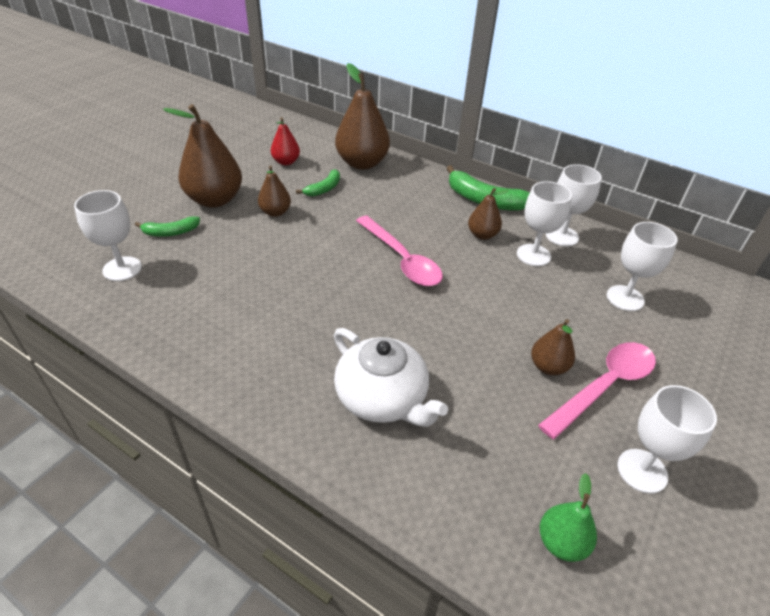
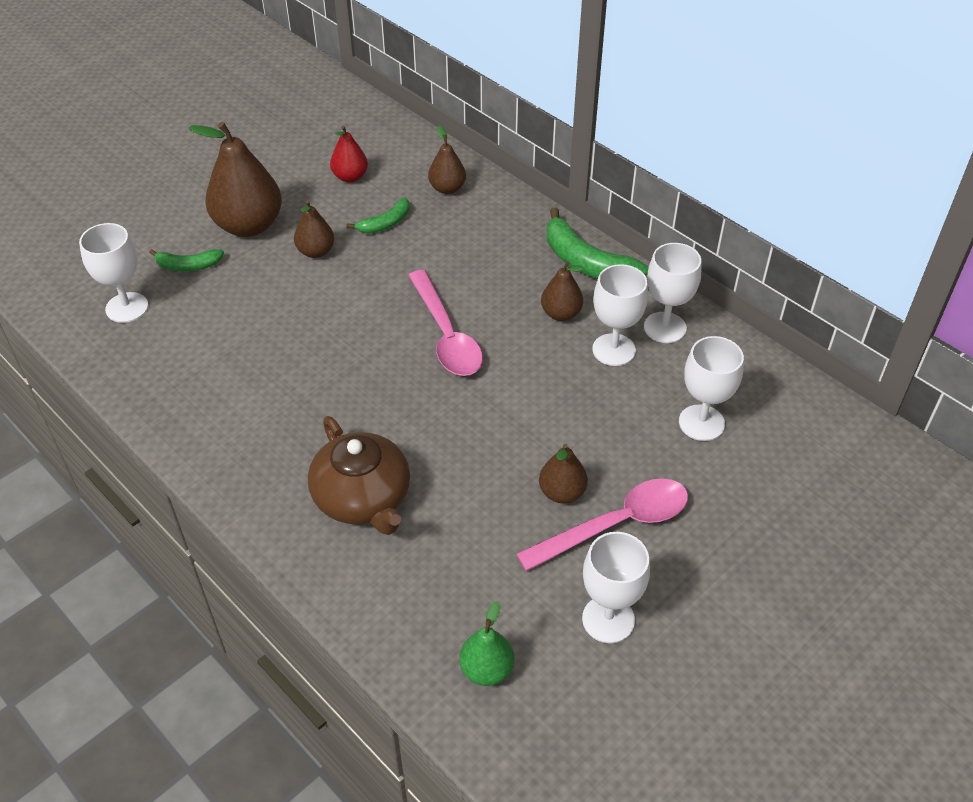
camera: 15 degrees right, 5 degrees up
white teapot [334,328,448,427] -> brown teapot [308,416,410,535]
brown pear [335,63,390,170] -> brown pear [428,125,466,194], size x0.53

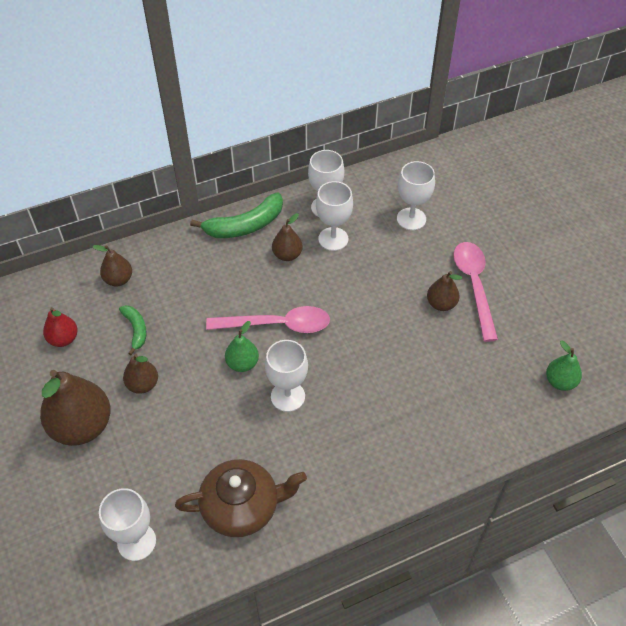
camera: 70 degrees left, 5 degrees up
green banana [149,249,224,271] -> none
brown teapot [308,416,410,535] -> brown teapot moved to [175,459,307,537]
white goblet [582,532,650,643] -> white goblet moved to [265,340,308,412]
none -> green pear [225,321,259,372]

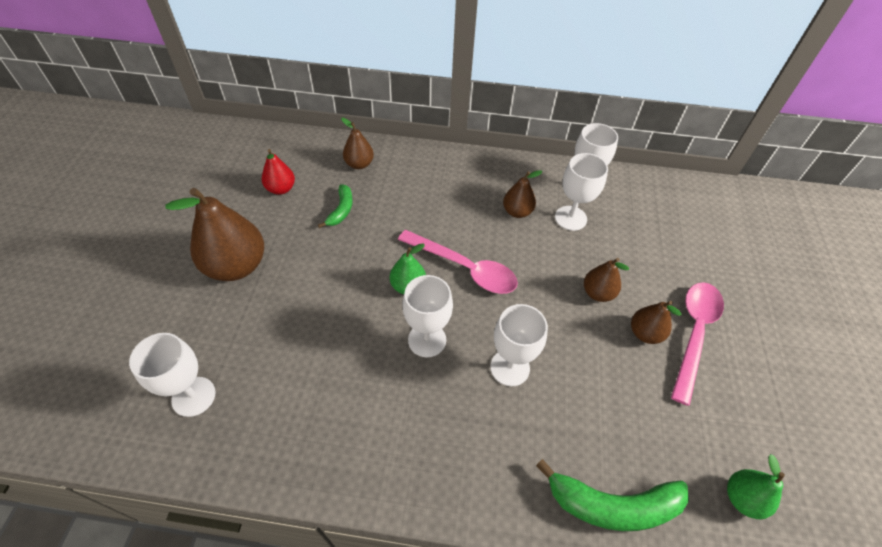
camera: 30 degrees right, 0 degrees up
brown pear [123,354,158,394] -> brown pear moved to [584,258,629,302]
brown teapot [175,459,307,537] -> none
green banana [190,193,283,238] -> green banana moved to [536,459,689,531]
white goblet [397,161,435,230] -> white goblet moved to [490,304,548,386]

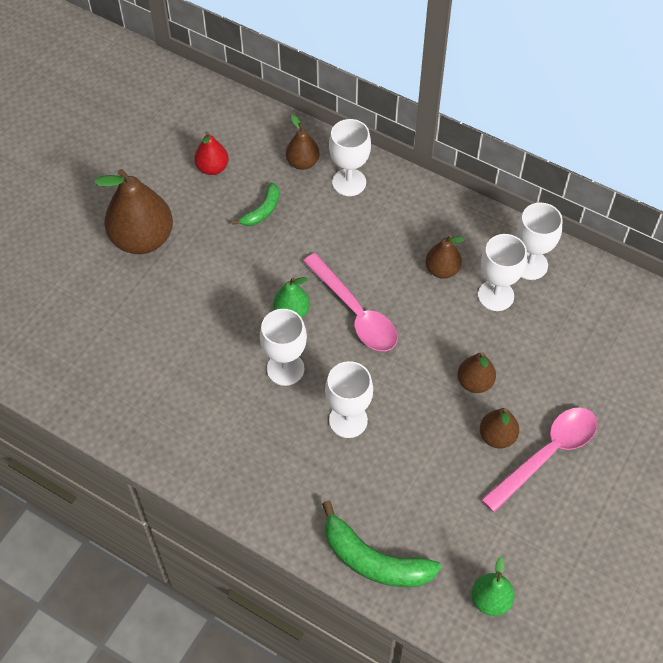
camera: 25 degrees right, 5 degrees up
white goblet [129,333,216,417] -> white goblet moved to [329,119,371,196]

